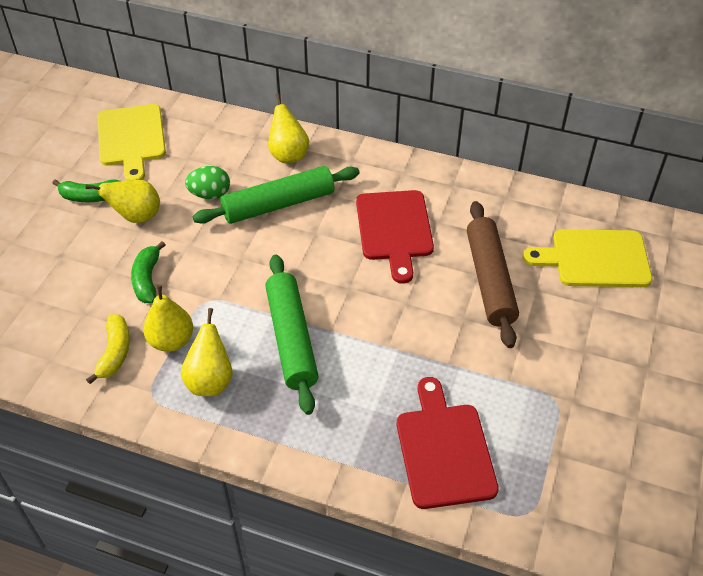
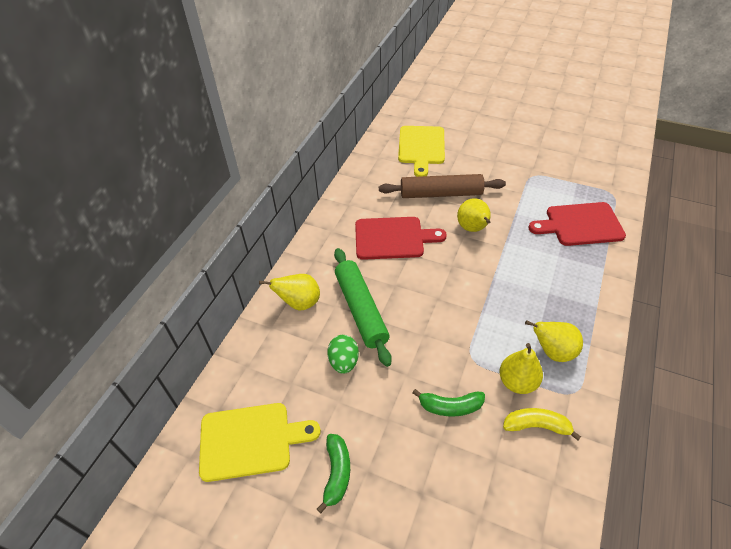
camera: 85 degrees left, 0 degrees up
yellow pear [86,180,160,223] -> yellow pear moved to [457,198,491,232]
green rolling pin [265,255,318,415] -> none

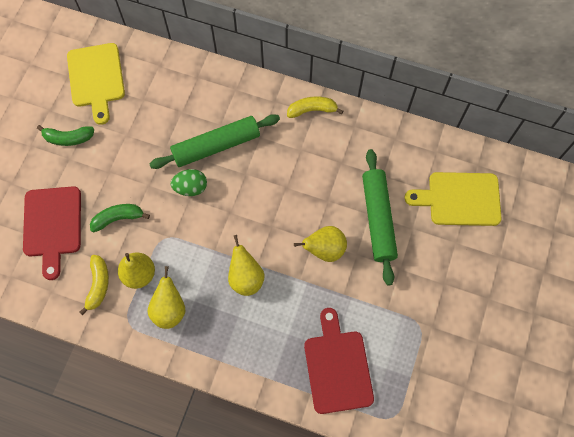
camera: 85 degrees right, 20 degrees up
yellow pear [259,274,320,311] -> yellow pear moved to [228,235,265,296]
green egg [327,335,359,374] -> green egg moved to [170,169,207,196]
red cutting board [355,217,447,260] -> red cutting board moved to [23,186,81,280]
brown rolling pin [379,174,506,198] -> green rolling pin [362,149,398,285]
green banana [413,389,485,417] -> green banana turned 75 degrees clockwise [90,204,150,232]
none -> yellow banana [287,96,343,118]

